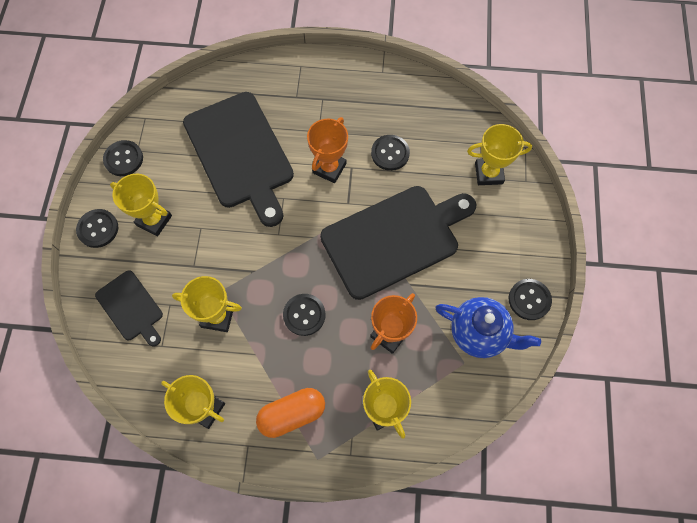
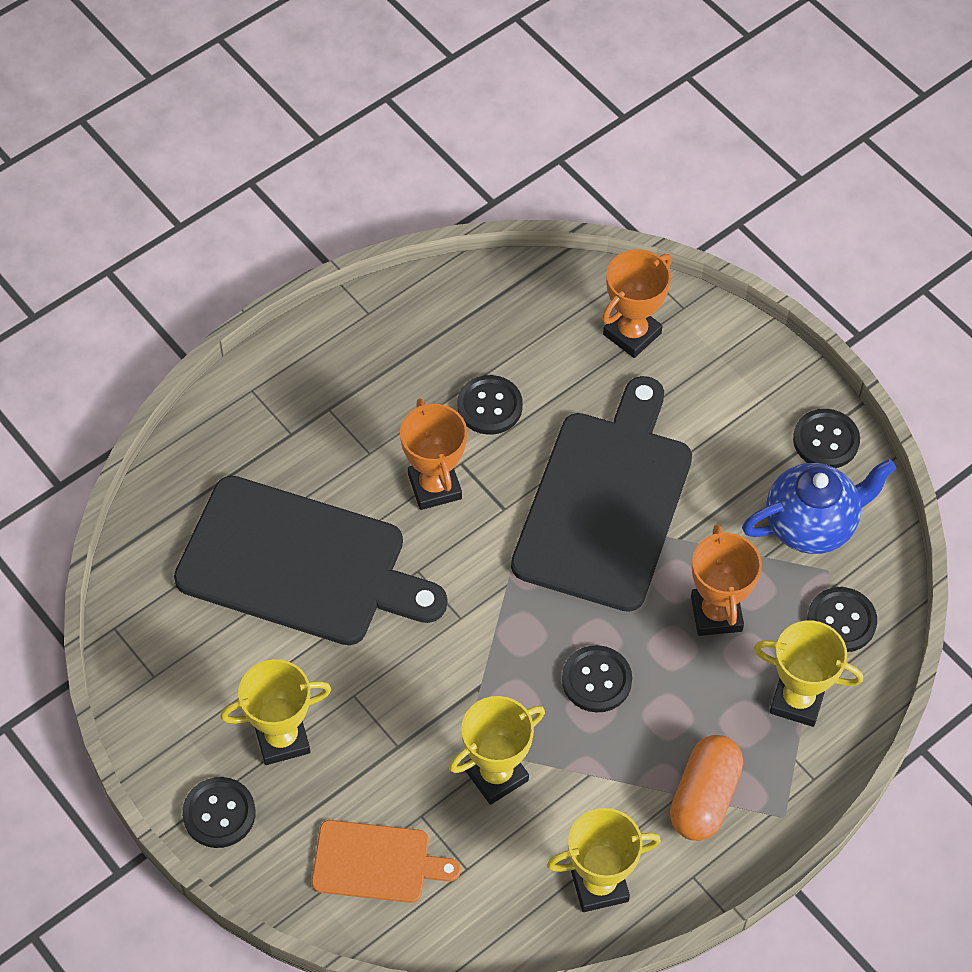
camera: 45 degrees left, 10 degrees down
black cutting board [95,270,163,347] -> orange cutting board [311,820,461,903]
black button [103,140,143,176] -> black button moved to [807,587,877,652]
yellow trophy [467,124,532,185] -> orange trophy [602,249,672,358]

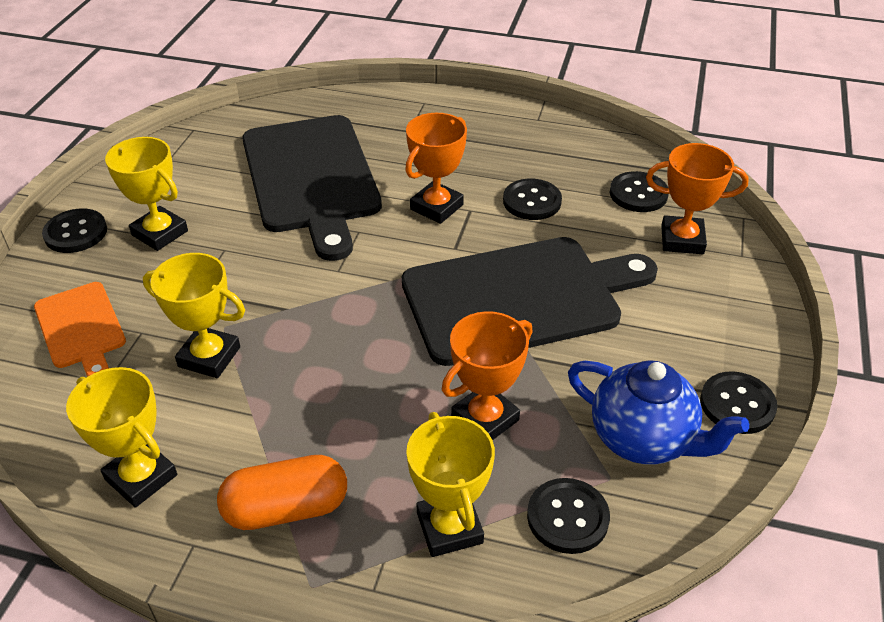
camera: 55 degrees right, 15 degrees down
black button [562,645,632,713] -> black button moved to [610,171,669,212]

